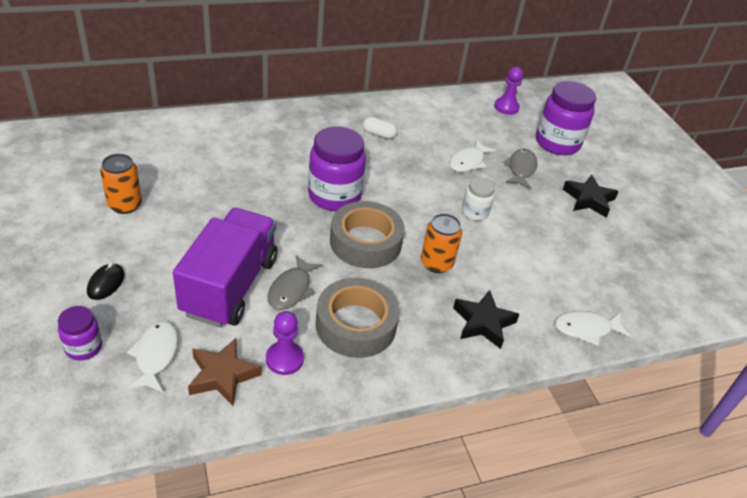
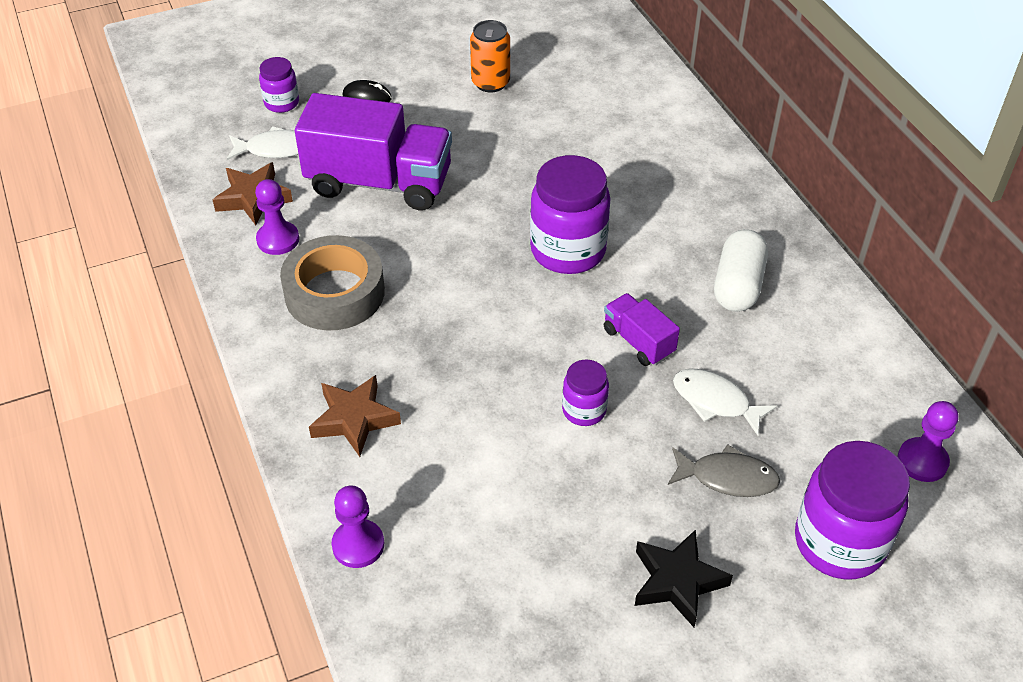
camera: 90 degrees right, 5 degrees up
grey fish [268,255,323,310] -> none
grey tape [330,201,405,268] -> none
white capsule [363,117,397,139] -> white capsule [714,229,768,312], size x1.68
orange can [421,213,462,273] -> none
black star [453,290,520,349] -> brown star [309,375,401,457]
white jar [462,178,495,221] -> purple jar [562,359,609,426]
white fish [555,311,631,346] -> purple pawn [332,486,384,568]
none -> purple truck [604,293,680,366]

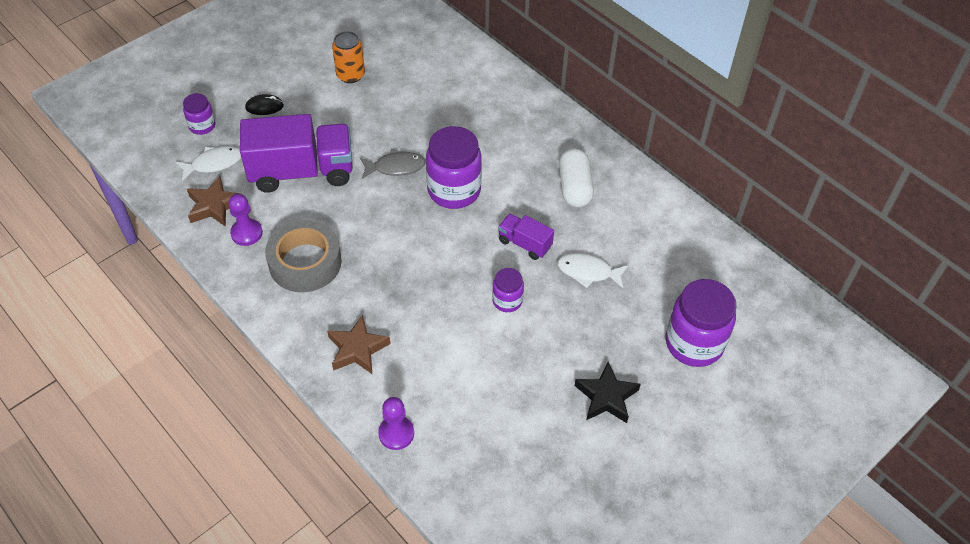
camera: 20 degrees left, 5 degrees up
grey fish [668,444,780,497] -> grey fish moved to [360,149,426,179]
purple pawn [897,401,959,482] -> none

